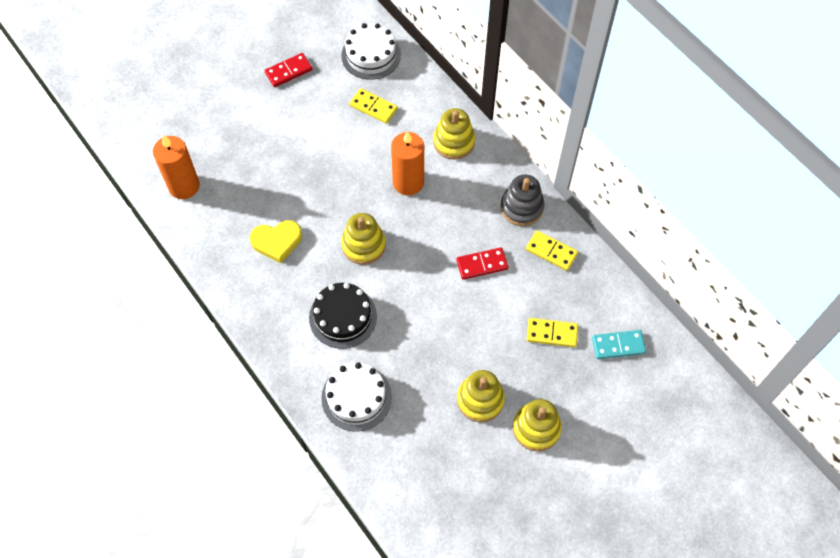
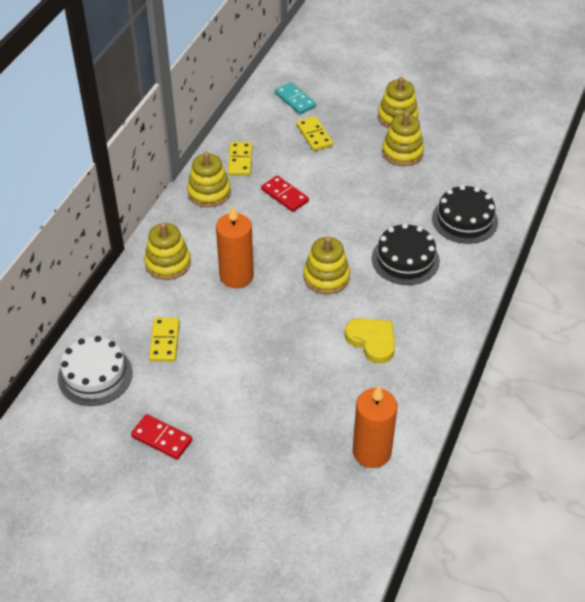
camera: 120 degrees left, 15 degrees down
white cake [321,362,392,432] -> black cake [432,185,498,244]
grey stacking toy [500,175,544,226] -> yellow stacking toy [187,152,231,208]

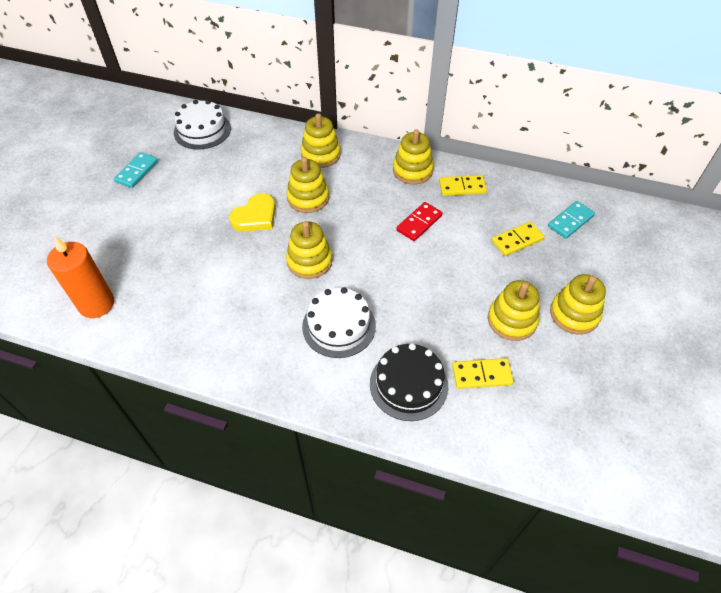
camera: 85 degrees right, 5 degrees up
red domino [131,414,193,460] -> turquoise domino [114,152,158,188]
yellow domino [149,318,180,362] -> yellow domino moved to [452,358,514,389]
orange candle [216,205,254,288] -> yellow stacking toy [286,157,329,213]
yellow heart [345,318,395,364] -> yellow heart moved to [229,193,276,231]
black cake [372,223,440,285] -> white cake [302,287,376,358]

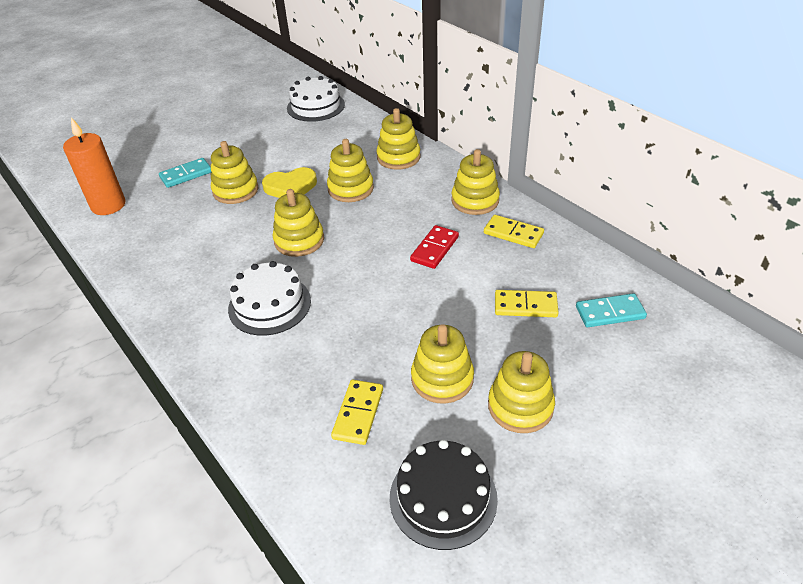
camera: 35 degrees right, 10 degrees down
turquoise domino [114,152,158,188] -> turquoise domino moved to [159,158,212,188]
black cake [370,343,448,421] -> black cake moved to [390,440,498,550]
red domino [396,202,443,241] -> red domino turned 45 degrees counterclockwise [410,225,459,269]
yellow domino [452,358,514,389] -> yellow domino turned 75 degrees clockwise [331,380,383,445]
none -> yellow stacking toy [211,141,259,204]

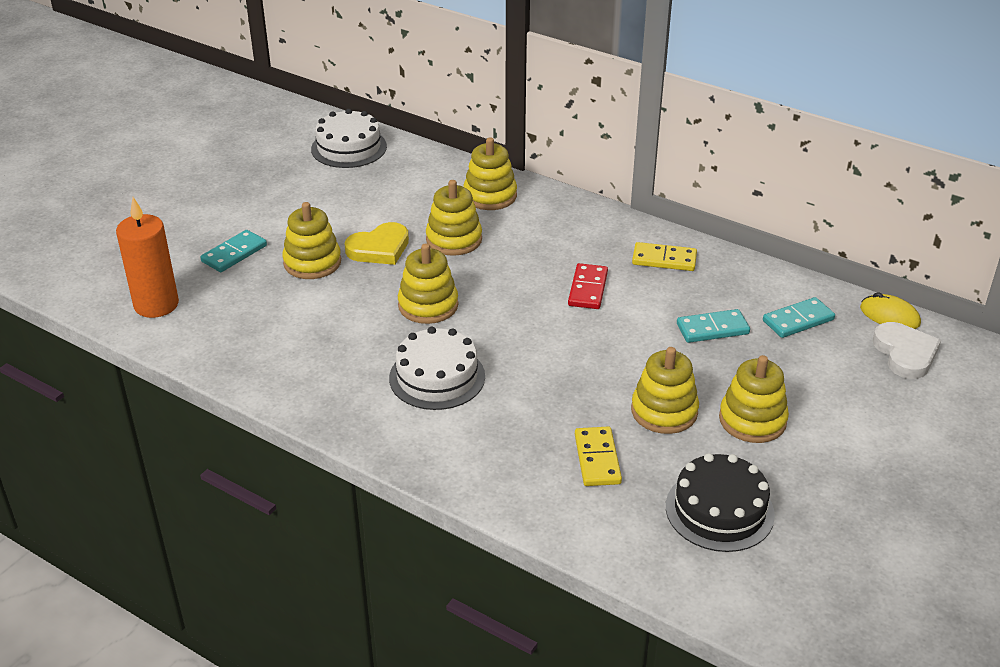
camera: 20 degrees left, 5 degrees down
yellow stacking toy [451,149,500,215] -> none
yellow domino [495,290,559,317] -> turquoise domino [677,309,750,343]
none -> yellow mouse [860,292,921,329]
none -> white heart [872,322,941,379]

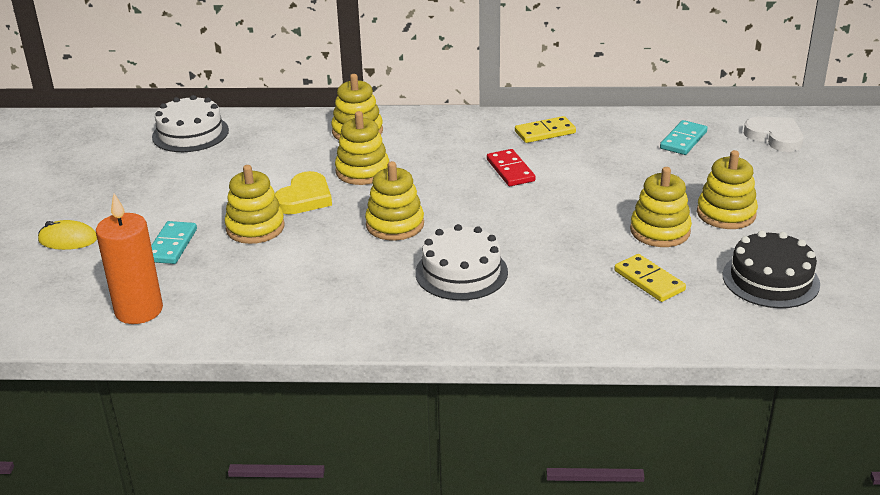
camera: 30 degrees left, 5 degrees down
turquoise domino [677,309,750,343] -> none
yellow mouse [860,292,921,329] -> yellow mouse moved to [38,220,97,250]

